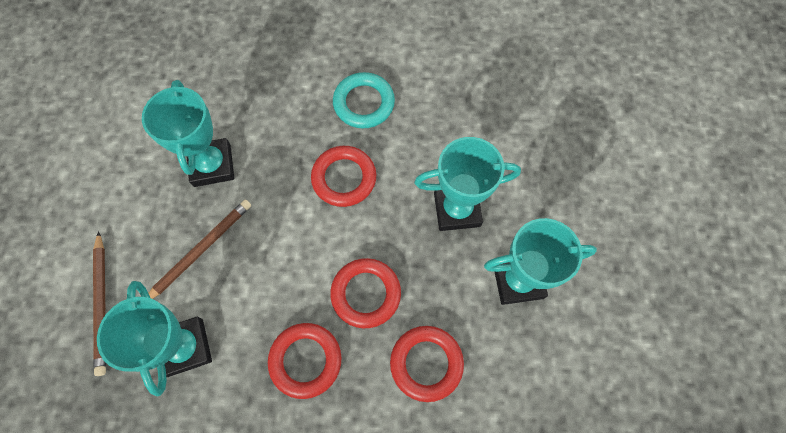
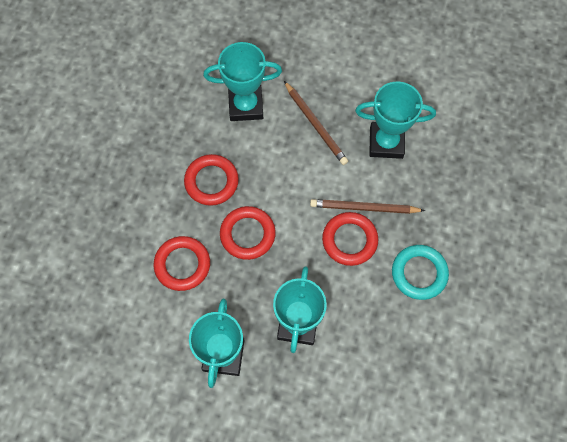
camera: 105 degrees right, 0 degrees up
brown pencil [93,231,106,376] -> brown pencil moved to [310,199,425,214]

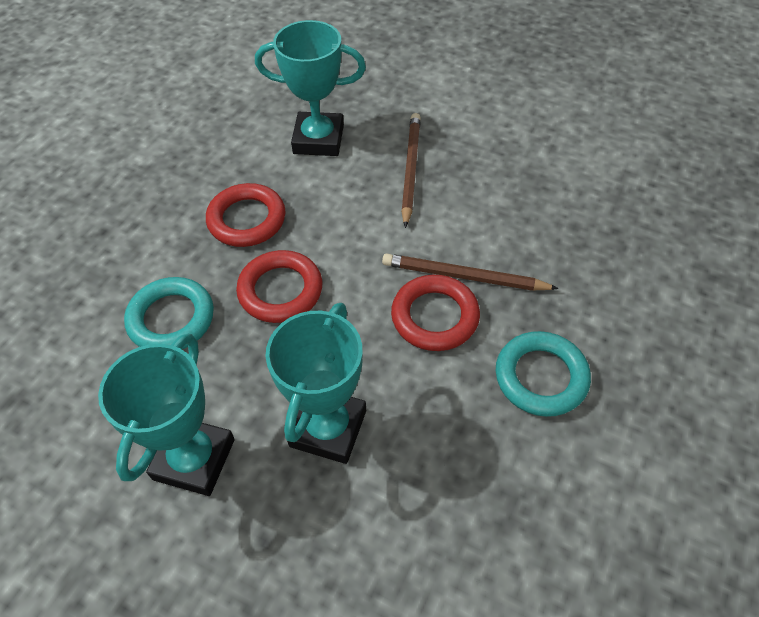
camera: 10 degrees right, 15 degrees down
red ring [153,236,210,291] -> turquoise ring [124,277,214,349]
brown pencil [284,81,348,165] -> brown pencil turned 150 degrees counterclockwise [401,113,421,228]
turquoise trophy [355,81,436,159] -> none

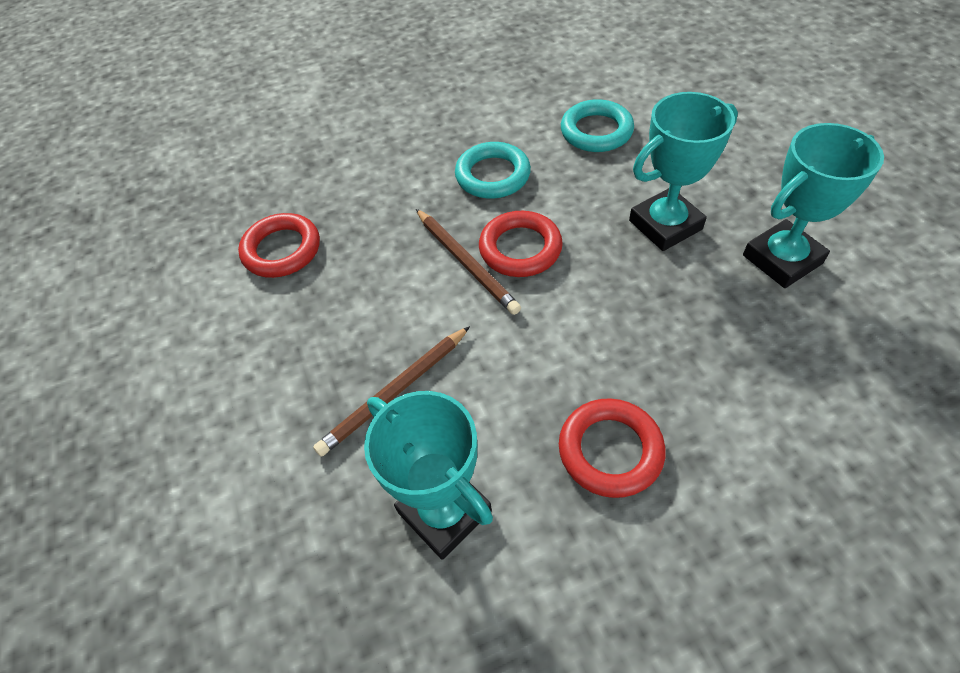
camera: 135 degrees left, 0 degrees up
turquoise ring [124,277,214,349] -> turquoise ring moved to [561,99,634,152]
red ring [236,250,322,323] -> red ring moved to [238,213,320,278]

